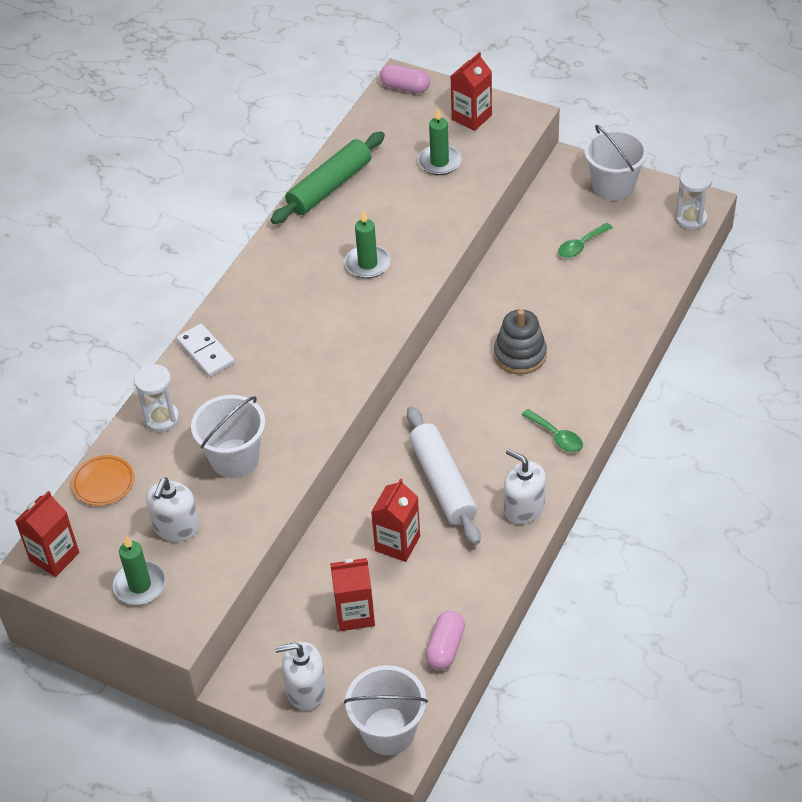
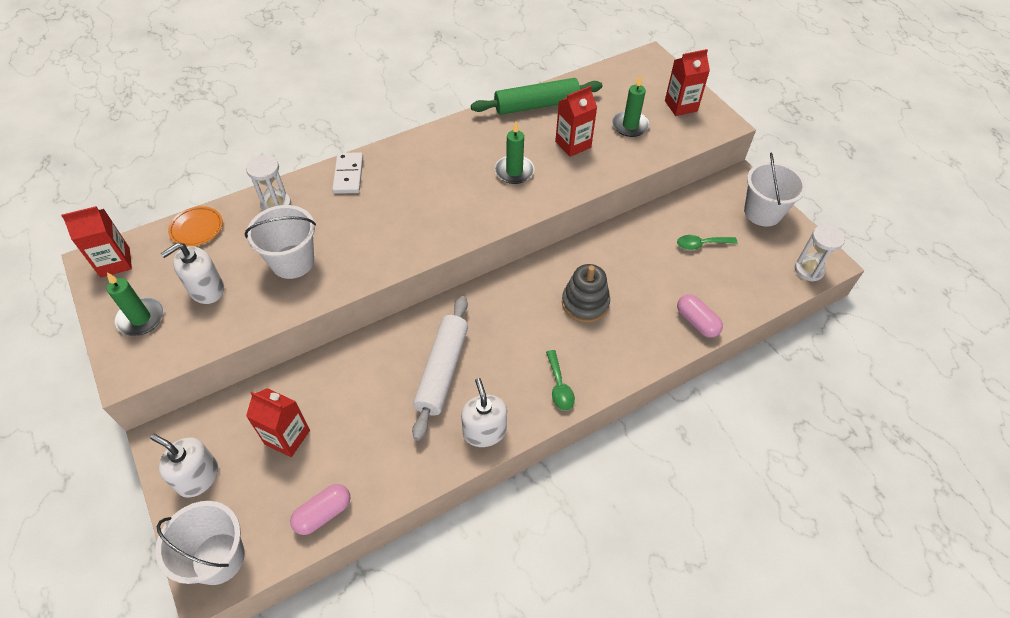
camera: 30 degrees right, 5 degrees up
red carton [371,478,420,562] -> red carton moved to [555,86,597,157]
pink capsule [380,64,430,93] -> pink capsule moved to [677,294,723,338]

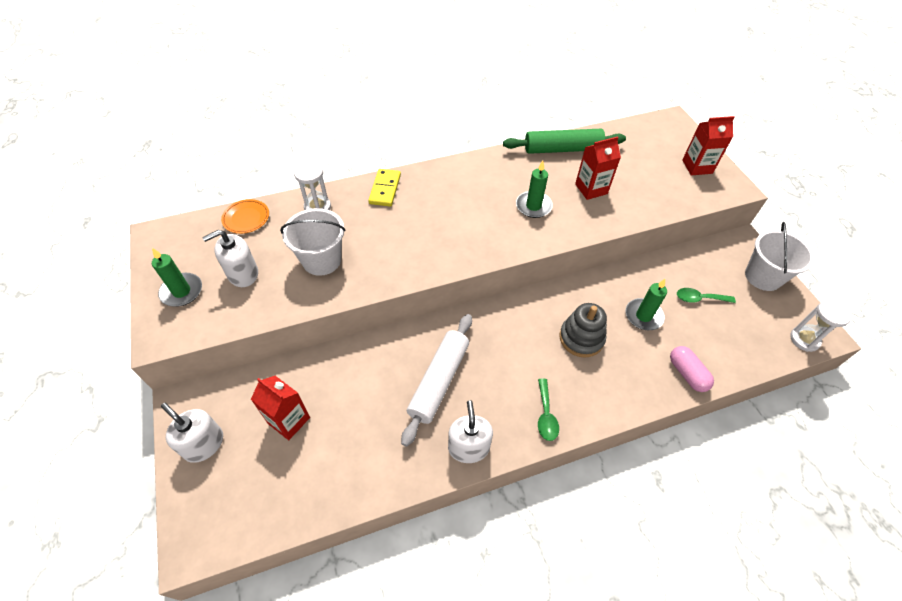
camera: 10 degrees right, 0 degrees up
red carton [61,206,132,278] -> none
white bucket [156,501,245,585] -> none
pink capsule [290,484,350,535] -> none
white domino [332,152,363,194] -> yellow domino [368,169,401,207]
green candle [612,74,650,137] -> green candle moved to [626,279,667,330]

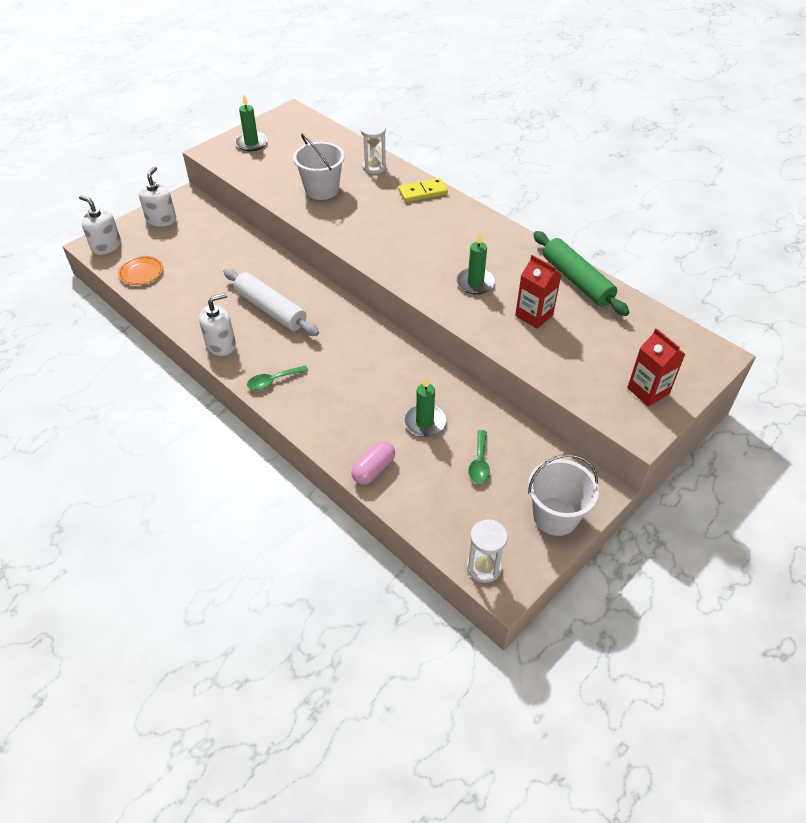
camera: 65 degrees right, 5 degrees down
white soap dispenser [202,230,258,287] -> white soap dispenser moved to [79,195,121,255]
orange plate [221,199,269,234] -> orange plate moved to [118,256,163,285]
red carton [251,376,310,440] -> none
white rolling pin [401,314,472,447] -> white rolling pin turned 45 degrees clockwise [223,268,319,336]
grey stacking toy [559,303,607,358] -> none
green spoon [677,288,736,303] -> green spoon turned 150 degrees counterclockwise [468,430,490,483]

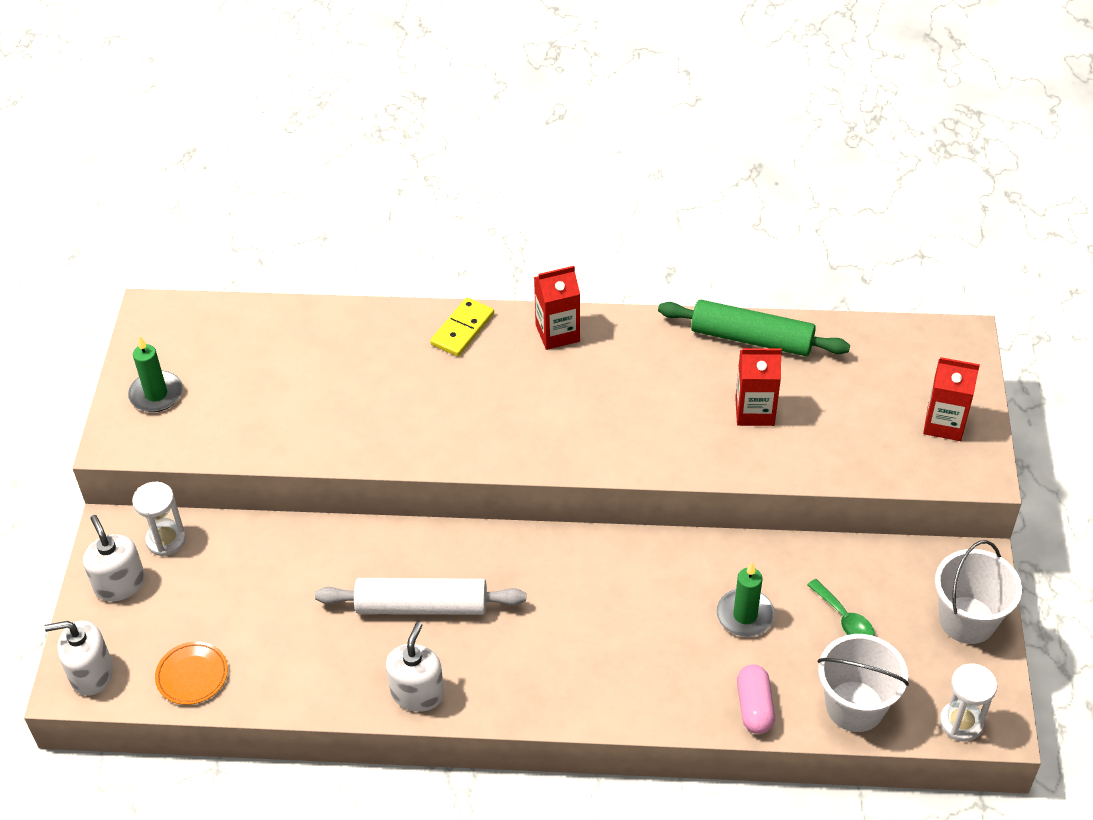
camera: 40 degrees left, 0 degrees up
green spoon [247,365,308,390] -> none
white bucket [293,133,345,200] -> white bucket moved to [818,634,909,732]
white hourglass [361,121,386,174] -> white hourglass moved to [132,482,186,556]
green candle [456,233,495,295] -> none
none -> red carton [534,266,580,350]

